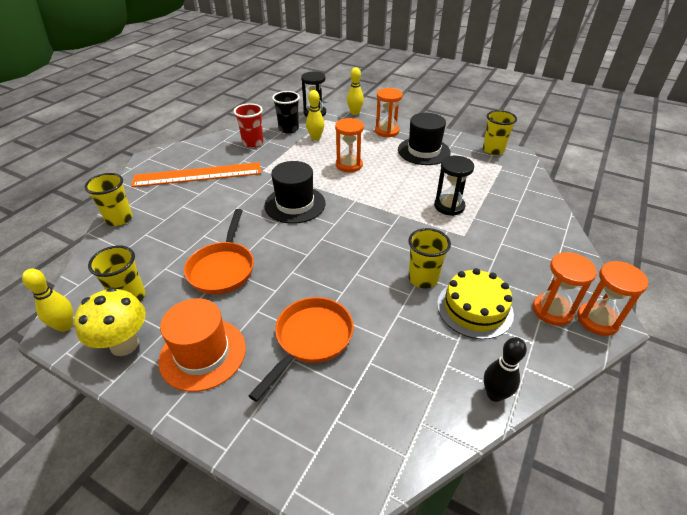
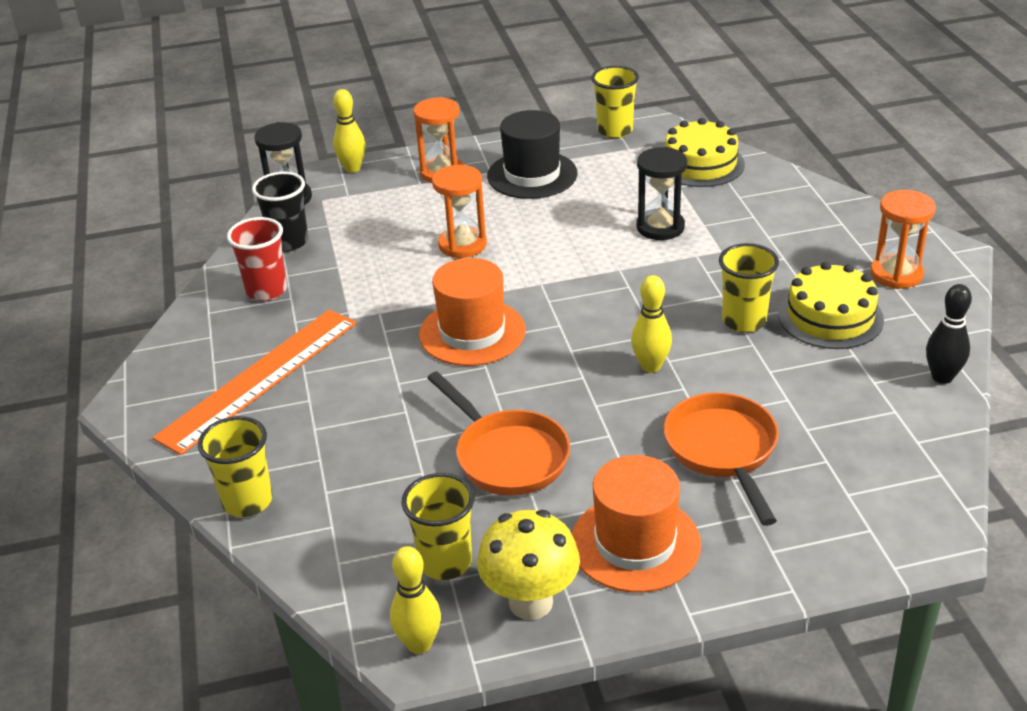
camera: 40 degrees left, 5 degrees down
black hat [264,161,326,224] -> orange hat [419,258,526,366]
yellow bowling pin [306,90,324,141] -> yellow bowling pin moved to [631,275,672,373]
orange hourglass [577,261,648,336] -> none
none -> yellow cake [665,118,745,187]

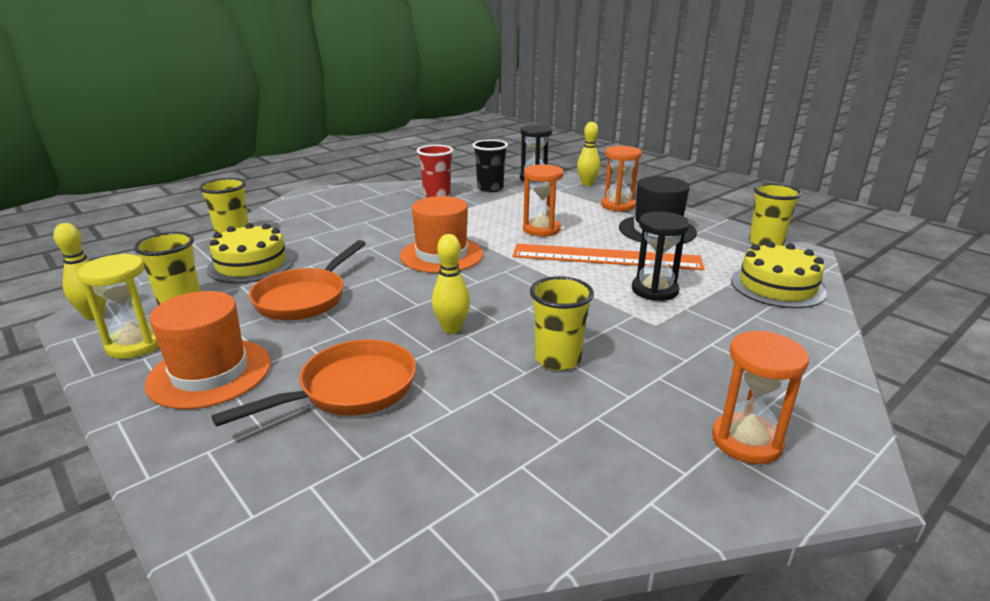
camera: 60 degrees right, 10 degrees down
orange ruler [152,310,357,455] -> orange ruler moved to [512,244,705,270]
yellow mushroom [477,510,580,620] -> yellow hourglass [78,254,159,359]
yellow cake [778,262,884,349] -> yellow cake moved to [207,223,294,283]
black bowling pin [926,284,972,384] -> none

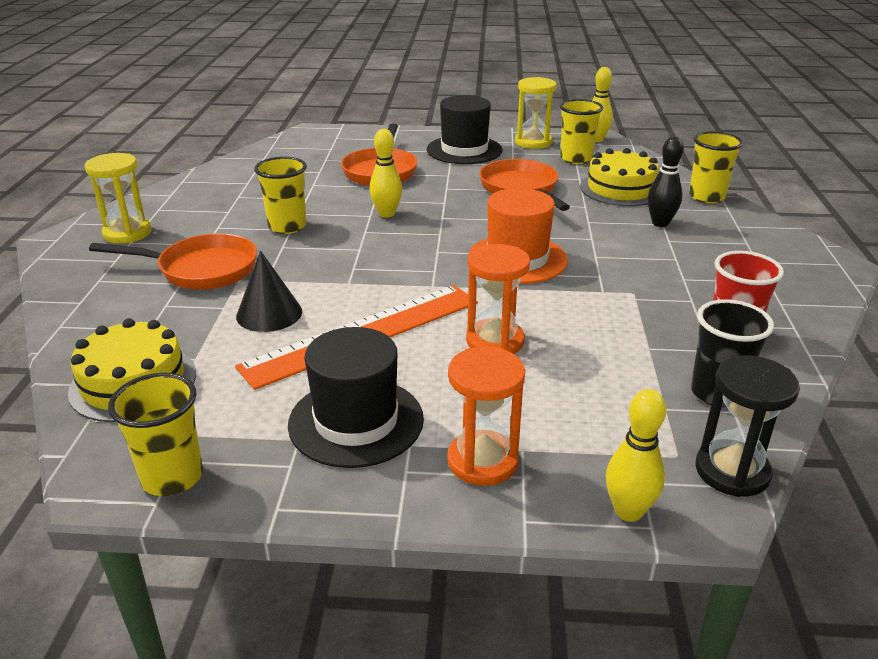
camera: 135 degrees right, 5 degrees up
orange hat [145,291,271,409] -> black hat [427,95,503,164]
black hourglass [632,212,690,301] -> black cone [236,251,302,332]
orange hourglass [712,331,809,464] -> yellow hourglass [85,153,152,243]
none -> orange pan [89,234,257,290]
none -> black bowling pin [647,136,684,227]

